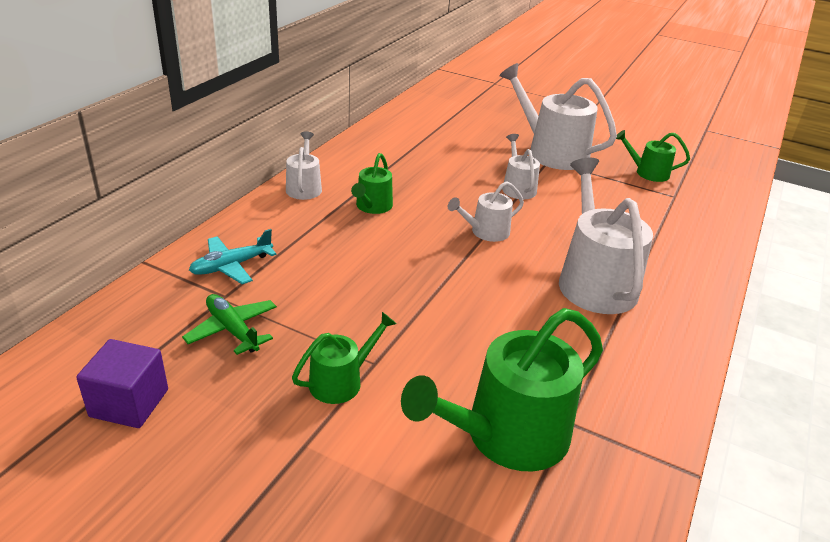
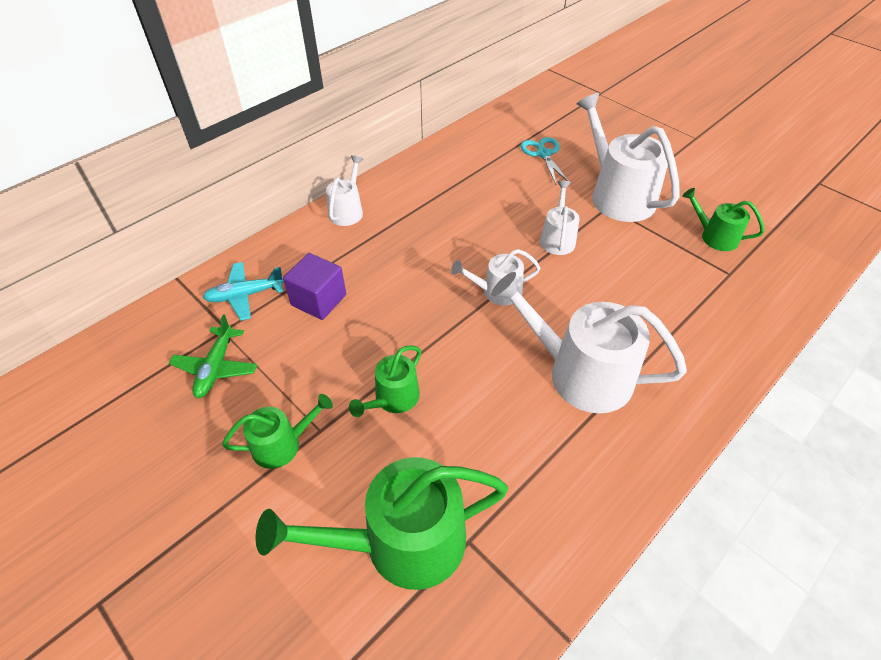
camera: 20 degrees right, 15 degrees up
purple cube [76,339,168,428] -> purple cube moved to [283,253,346,320]
green plane [182,294,277,355] -> green plane turned 150 degrees counterclockwise [169,315,257,398]
green watering can [351,153,393,214] -> green watering can moved to [349,345,422,417]
white watering can [559,158,653,314] -> white watering can turned 75 degrees counterclockwise [491,272,687,413]
none -> turquoise scissors [521,137,571,184]

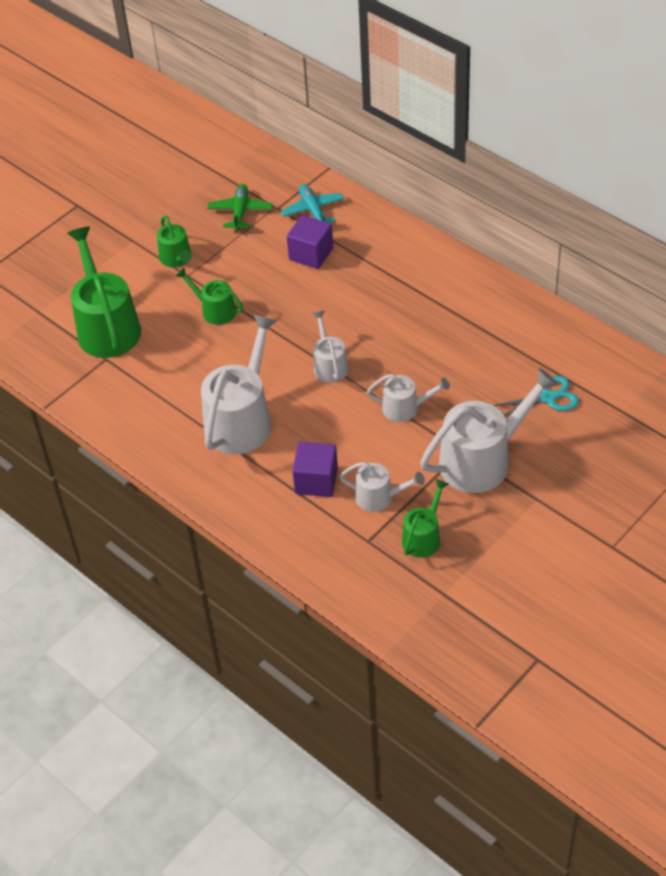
camera: 90 degrees right, 0 degrees up
green plane [169,315,257,398] -> green plane turned 90 degrees clockwise [208,184,272,231]
white watering can [326,155,363,226] -> white watering can moved to [339,462,425,512]
none -> purple cube [292,442,338,497]

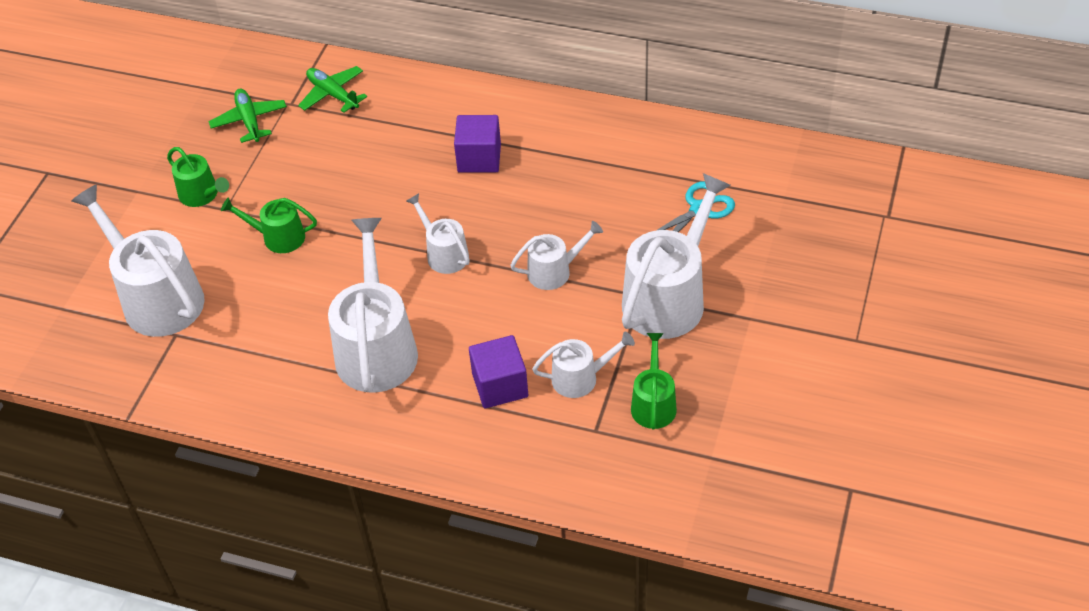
camera: 25 degrees left, 0 degrees up
green watering can [67,227,141,358] -> white watering can [71,184,205,337]
turquoise plane [281,184,344,223] -> green plane [298,66,367,113]
purple cube [287,215,333,269] -> purple cube moved to [454,115,501,173]

